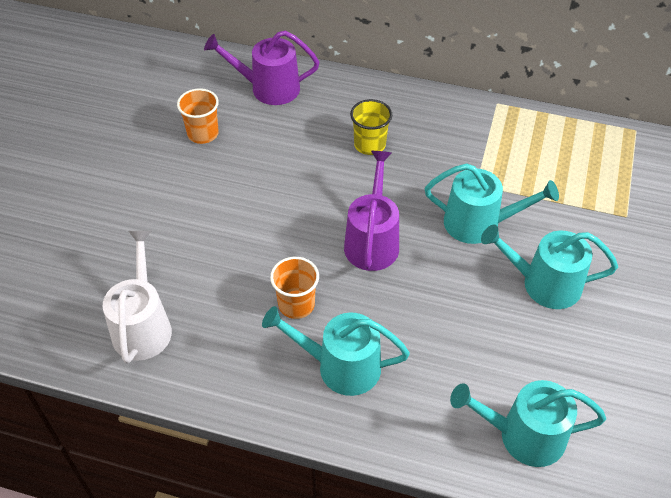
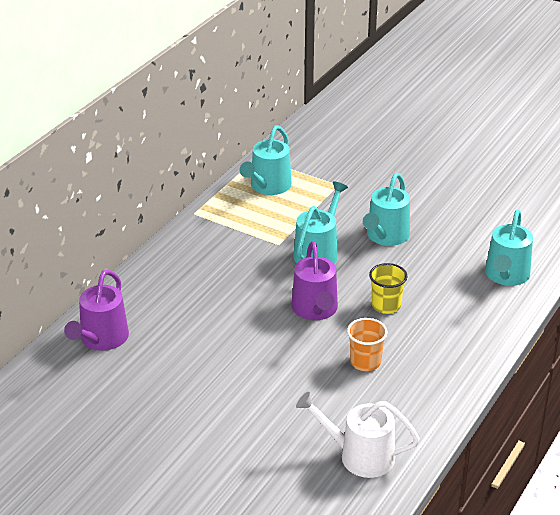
camera: 75 degrees left, 15 degrees down
orange cup [177,88,219,144] -> none
turquoise watering can [262,306,410,396] -> turquoise watering can moved to [240,125,292,195]
purple watering can [344,151,399,271] -> purple watering can turned 120 degrees counterclockwise [292,241,338,320]
yellow cup [350,99,392,155] -> yellow cup moved to [369,263,408,314]

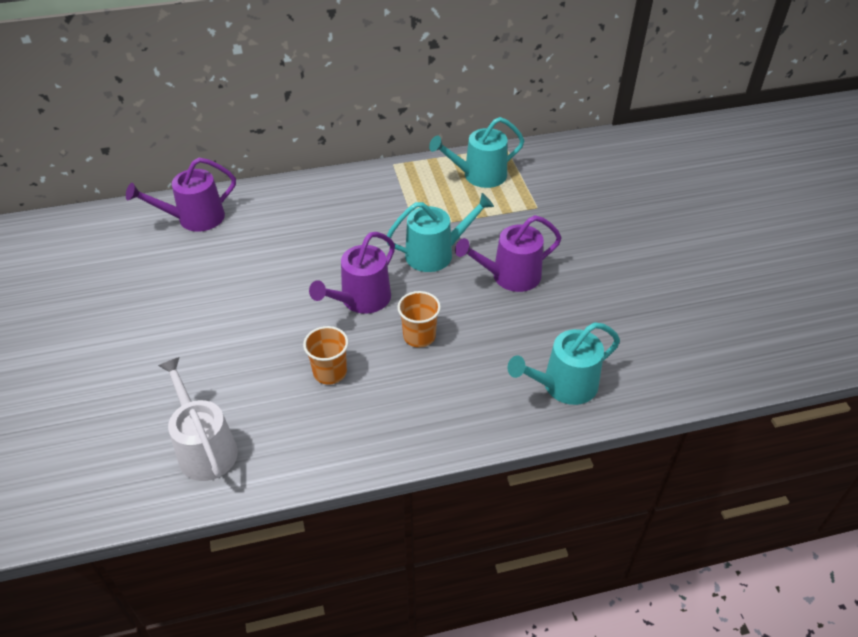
camera: 45 degrees right, 10 degrees up
turquoise watering can [363,173,410,246] -> purple watering can [455,215,562,292]
yellow cup [369,263,408,314] -> orange cup [397,291,441,348]

